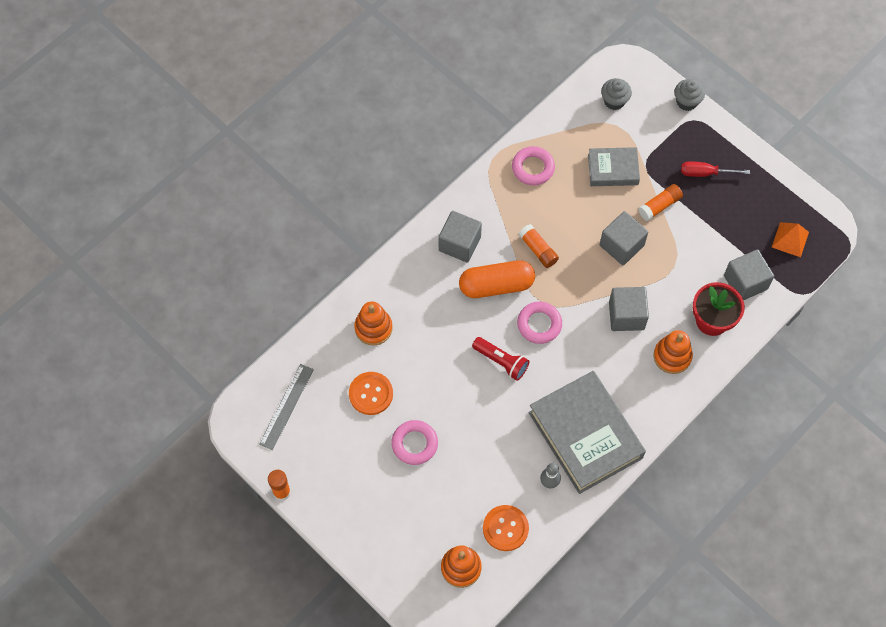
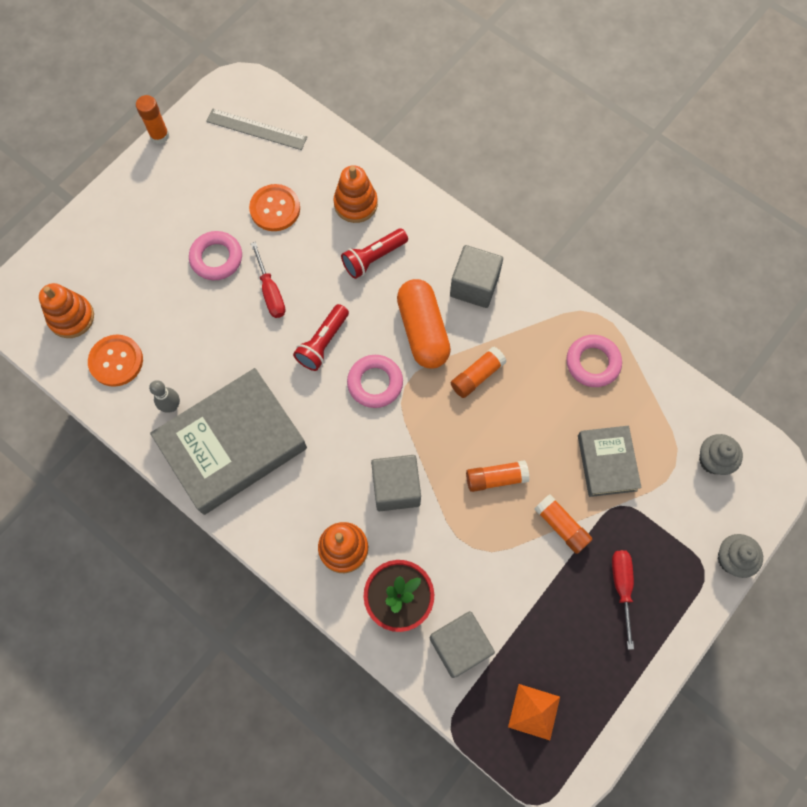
camera: 85 degrees right, 5 degrees up
grey cube [600,211,648,265] -> orange glue stick [466,460,529,492]
none -> red screwdriver [251,242,286,318]
none -> red flashlight [341,228,408,279]

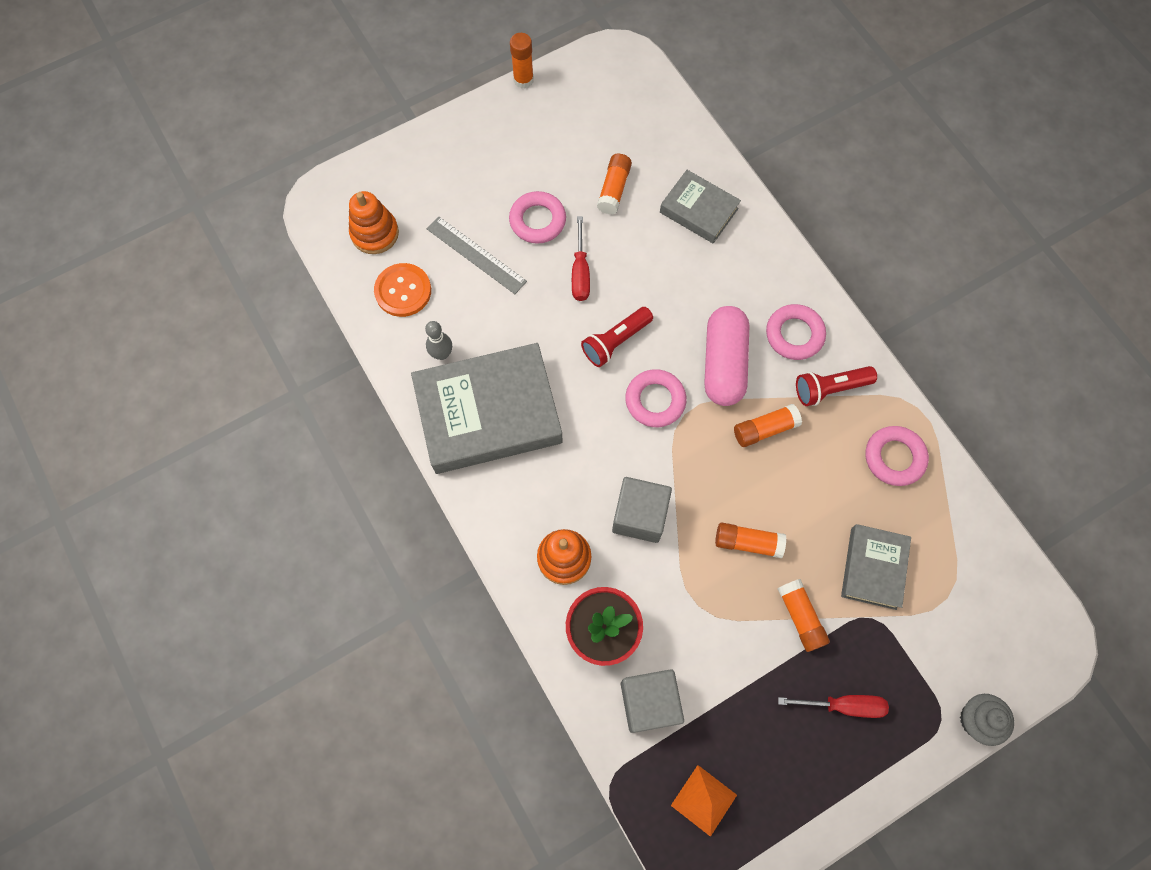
camera: 20 degrees right, 0 degrees up
grey ruler [206,109,307,150] -> grey ruler moved to [427,216,527,294]
orange button [249,184,300,231] -> orange glue stick [597,154,632,215]
orange stacking toy [334,165,378,223] -> grey book [660,170,741,244]
red flashlight [341,228,408,279] -> red flashlight moved to [796,366,877,406]
orange capsule [397,279,451,369] -> pink capsule [704,306,749,406]
grey cube [450,245,503,308] -> pink ring [766,304,826,360]
red screwdriver [612,550,634,650] -> red screwdriver turned 75 degrees clockwise [778,695,889,718]
grey cupcake [699,434,743,475] -> none

